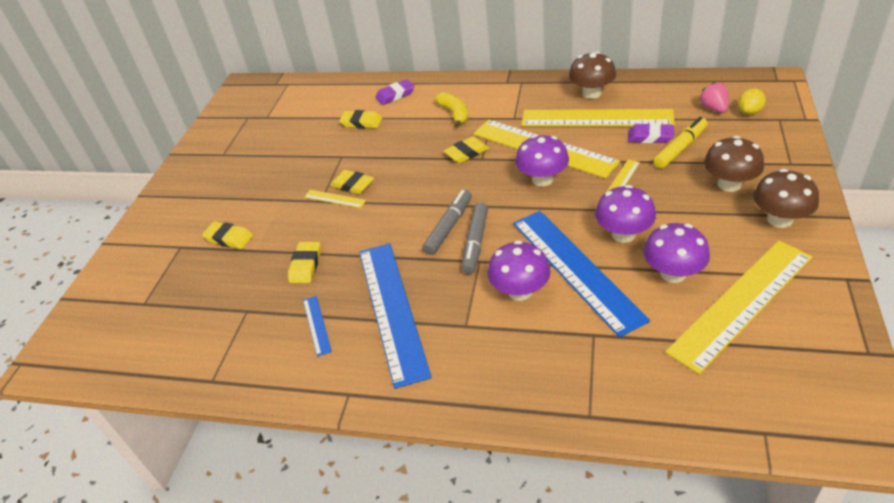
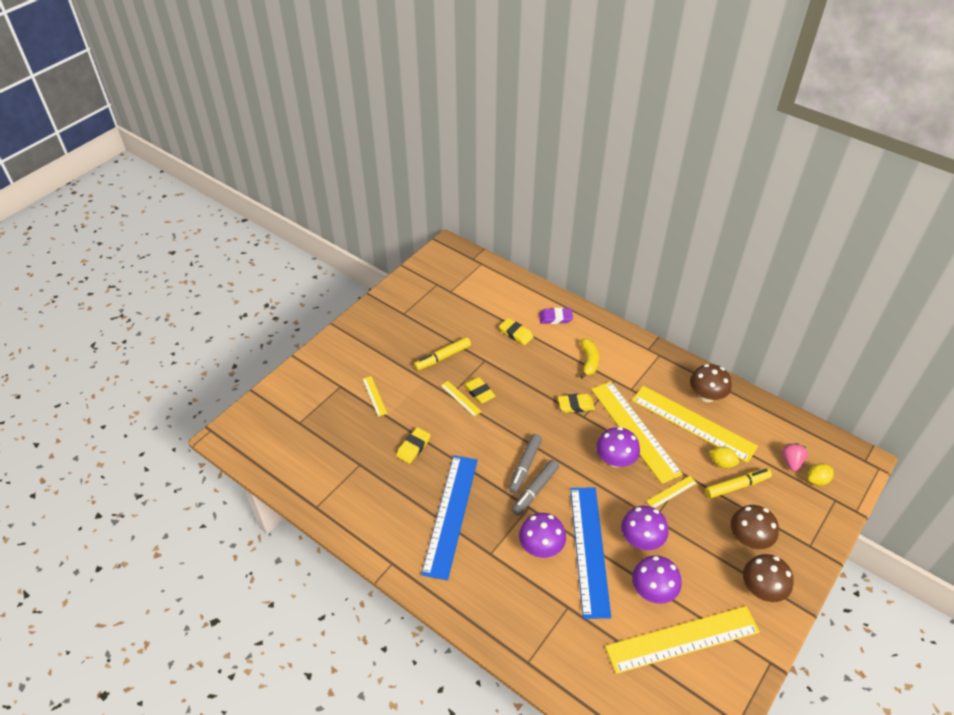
camera: 20 degrees right, 5 degrees up
yellow eraser [202,221,253,249] -> yellow ruler [363,376,387,417]
blue ruler [303,296,332,357] -> none
grey marker [422,190,472,255] -> grey marker turned 150 degrees clockwise [509,434,542,493]
purple eraser [628,123,674,143] -> yellow lemon [709,446,739,468]
none -> yellow marker [414,337,471,370]

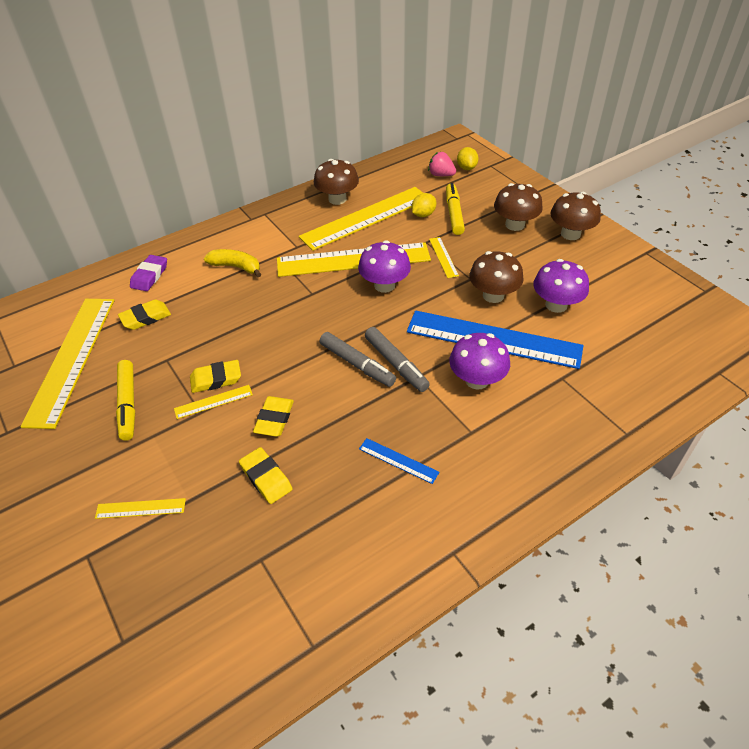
camera: 70 degrees left, 0 degrees up
blue ruler [421,455,478,580] -> blue ruler [359,438,439,484], size x0.42
yellow eraser [558,394,595,413] -> yellow eraser moved to [253,396,294,437]
yellow ruler [605,606,760,674] -> yellow ruler moved to [20,299,114,429]
purple mushroom [621,506,668,550] -> brown mushroom [469,251,523,303]

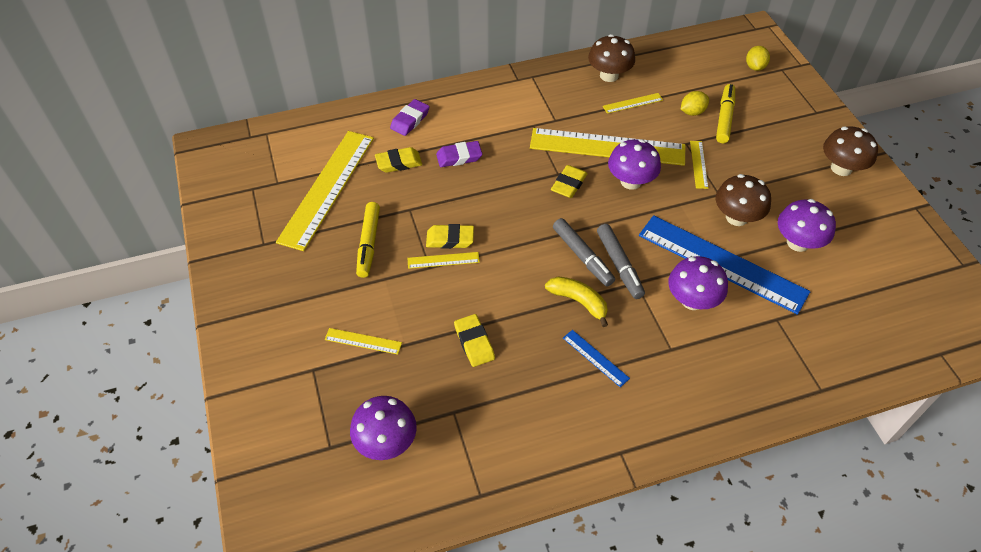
camera: 15 degrees right, 5 degrees up
yellow banana [204,249,261,277] -> yellow banana moved to [545,277,608,327]
yellow eraser [253,396,294,437] -> yellow eraser moved to [551,165,588,198]
yellow ruler [299,187,423,251] -> yellow ruler [603,93,663,114], size x0.42
pink strawberry [428,152,456,176] -> none
brown mushroom [494,183,543,231] -> none
none -> purple mushroom [350,396,417,460]
none -> purple eraser [436,141,482,167]

